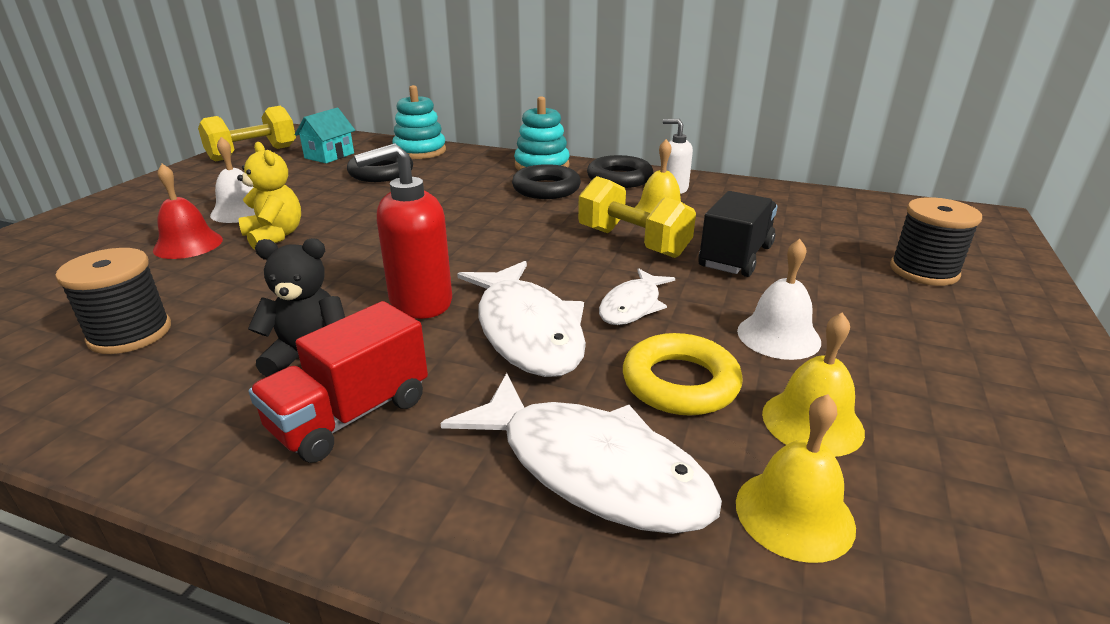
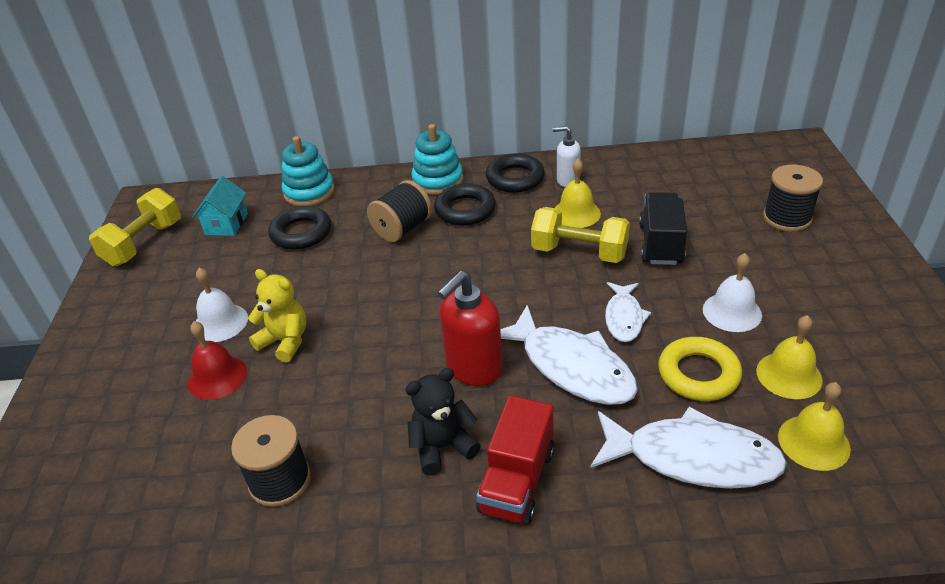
camera: 20 degrees left, 10 degrees up
none -> black spool [367,180,432,242]

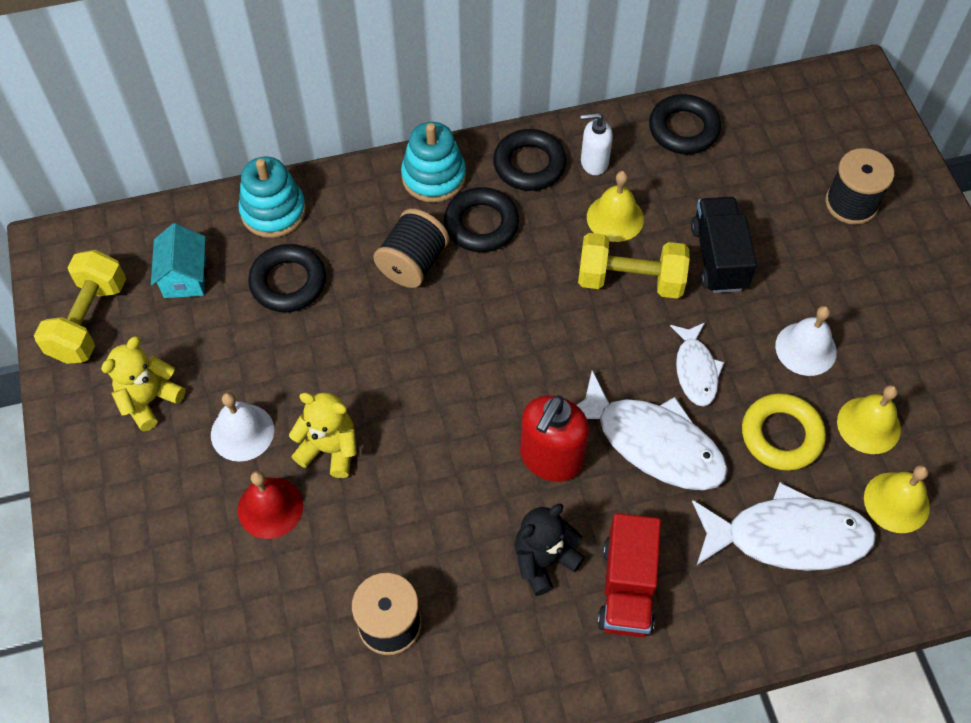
camera: 15 degrees left, 20 degrees up
none -> yellow teddy bear [101,336,185,431]
none -> black ring [649,94,721,154]

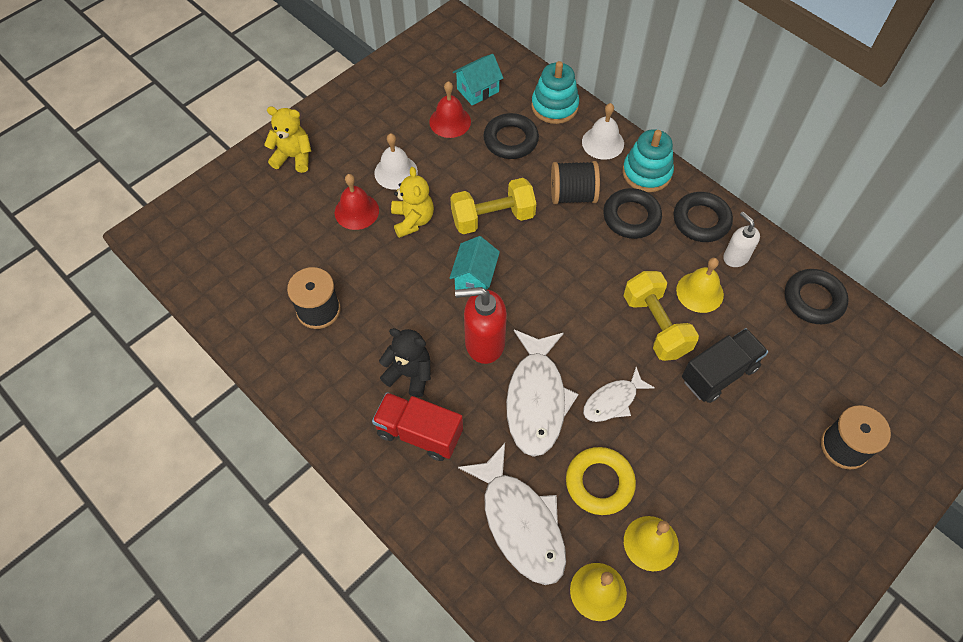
camera: 60 degrees right, 0 degrees up
yellow dumbbell [34,250,126,364] -> yellow dumbbell moved to [450,178,536,234]
yellow teddy bear [101,336,185,431] -> yellow teddy bear moved to [264,107,311,173]
red truck [597,513,661,637] -> red truck turned 45 degrees clockwise [372,392,463,461]
white bell [775,306,837,376] -> white bell moved to [582,103,624,160]
none -> red bell [429,81,471,138]
none -> turquoise house [450,236,500,290]

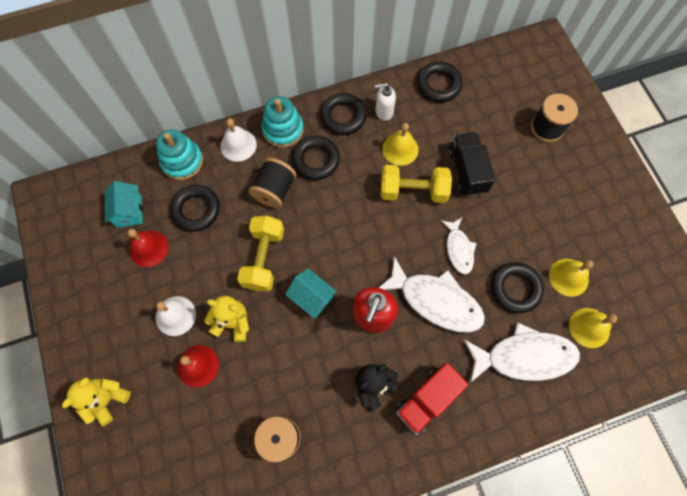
camera: 65 degrees left, 10 degrees up
yellow ring [566,447,636,515] -> black ring [491,262,544,313]

